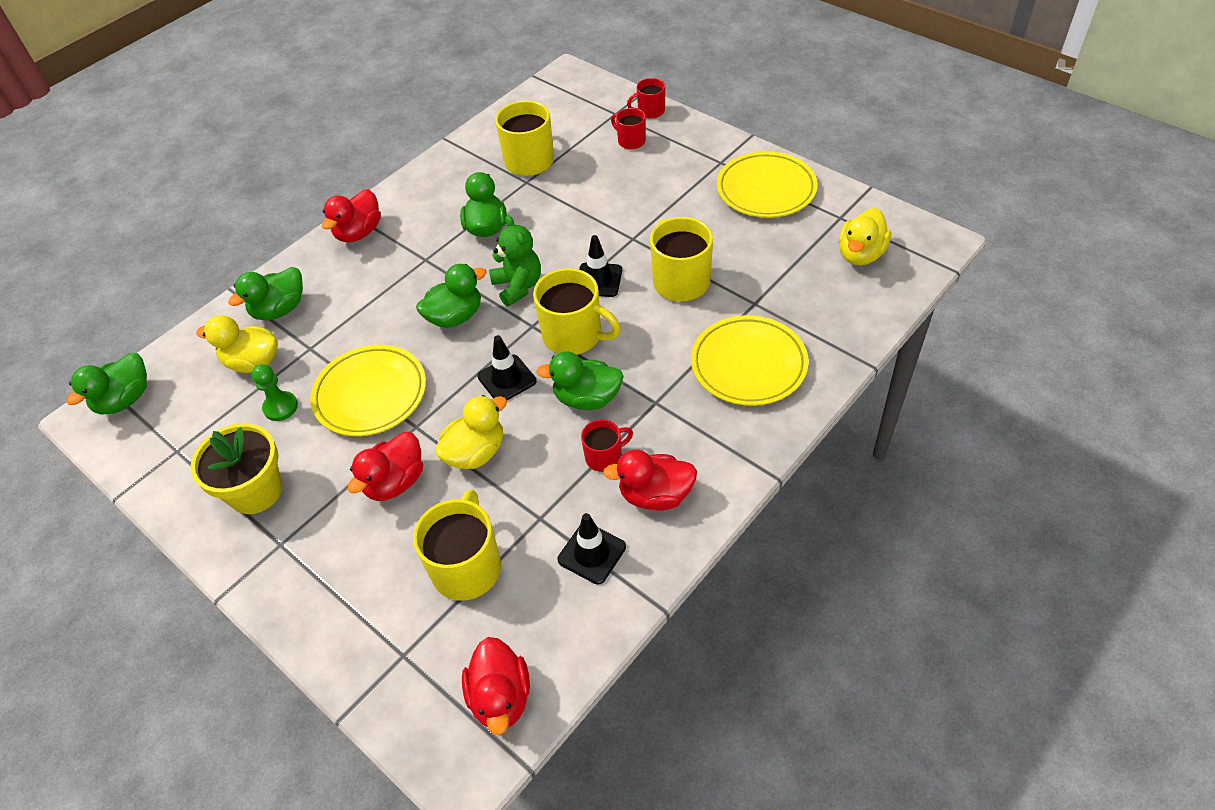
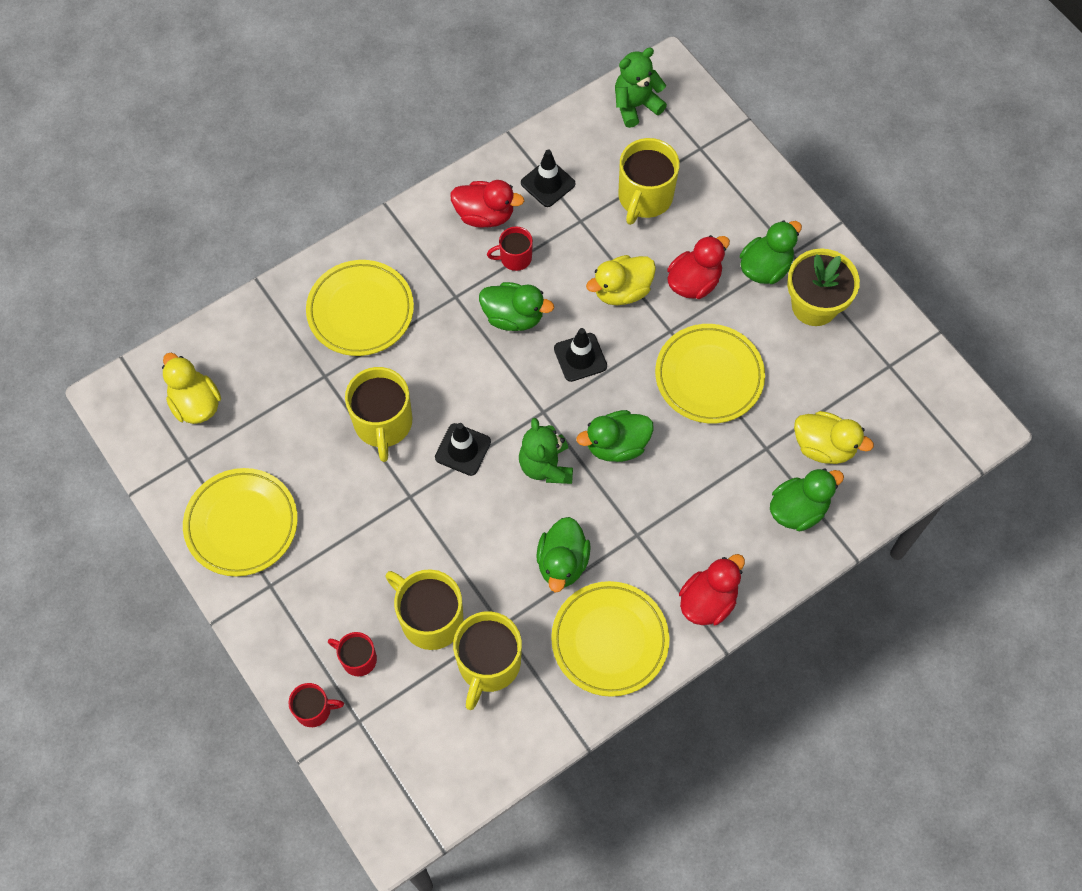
camera: 170 degrees left, 15 degrees up
green duck [66,353,147,415] -> green duck moved to [740,220,802,284]
green pawn [252,364,298,421] -> none
red duck [462,637,530,735] -> green teddy bear [615,48,667,128]
yellow mug [533,268,621,355] -> yellow mug moved to [386,569,464,650]
red mug [611,108,646,150] -> red mug turned 150 degrees clockwise [328,632,377,677]
yellow duck [839,208,891,266] -> yellow duck turned 75 degrees counterclockwise [162,353,221,424]
none -> yellow plate [551,581,669,697]

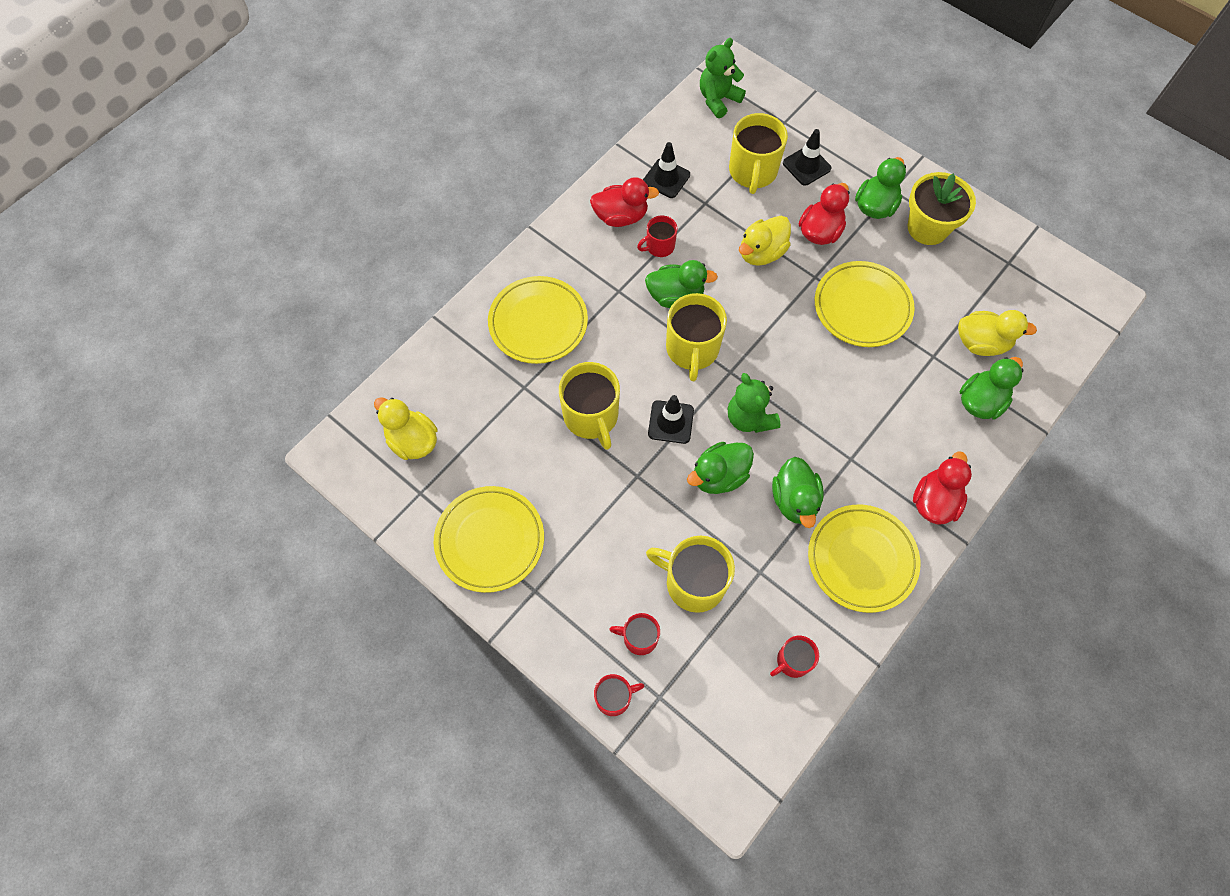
camera: 15 degrees left, 0 degrees up
yellow mug [453,611,522,710] -> yellow mug moved to [666,293,727,381]
black traffic cone [554,328,607,382] -> black traffic cone moved to [783,129,831,186]
green duck [577,410,654,462] -> green duck moved to [687,442,754,494]
none -> red mug [770,636,819,678]

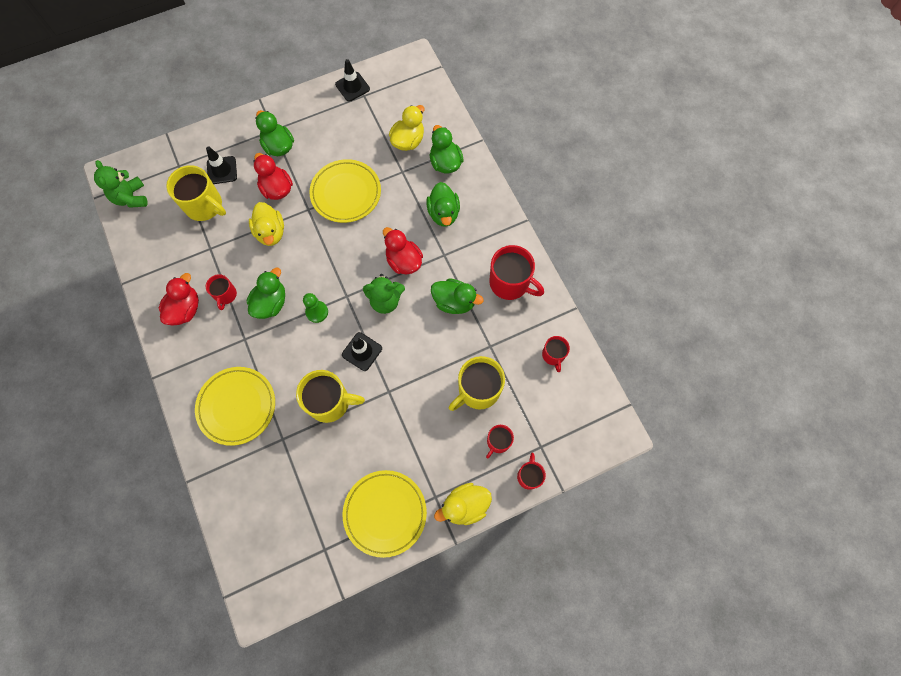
camera: 65 degrees left, 5 degrees up
yellow duck [374,397,438,460] -> yellow duck moved to [434,483,492,525]
black traffic cone [643,142,690,198] -> black traffic cone moved to [335,59,370,102]
yellow mug [666,293,727,381] -> green pawn [303,293,328,323]
green duck [687,442,754,494] -> green duck moved to [426,182,460,227]
yellow plate [808,505,920,613] -> red mug [490,245,544,300]
yellow flower pot [908,172,976,245] -> none
red duck [913,451,972,525] -> red duck moved to [383,227,423,274]

